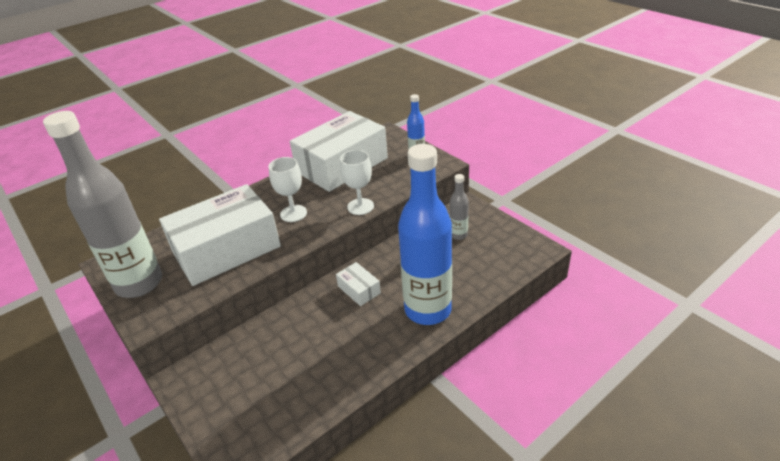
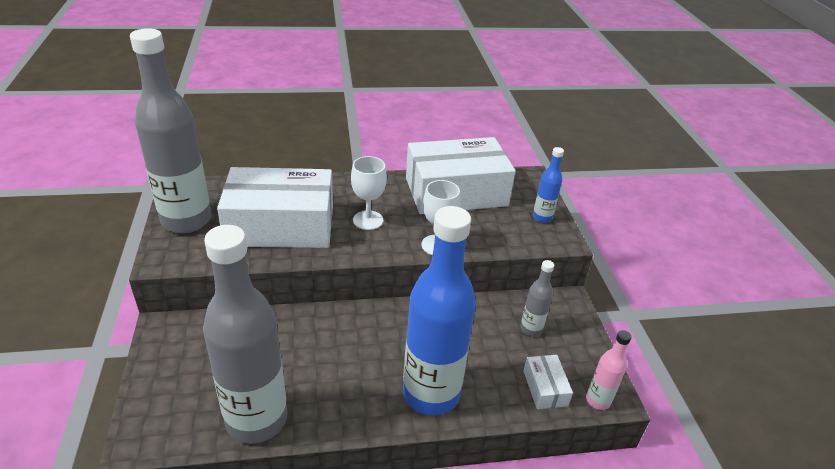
camera: 25 degrees right, 0 degrees up
white box [336,262,381,306] -> white box moved to [523,355,573,409]
none -> grey bottle [203,225,287,444]
none -> pink bottle [586,330,632,410]

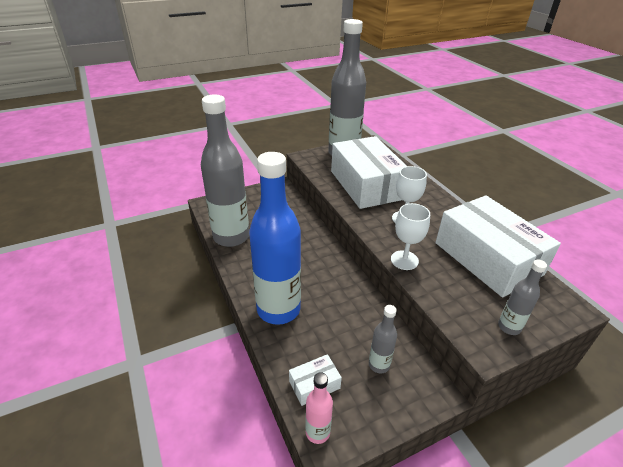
camera: 75 degrees right, 0 degrees up
blue bottle [533,147,564,223] -> grey bottle [498,260,547,335]

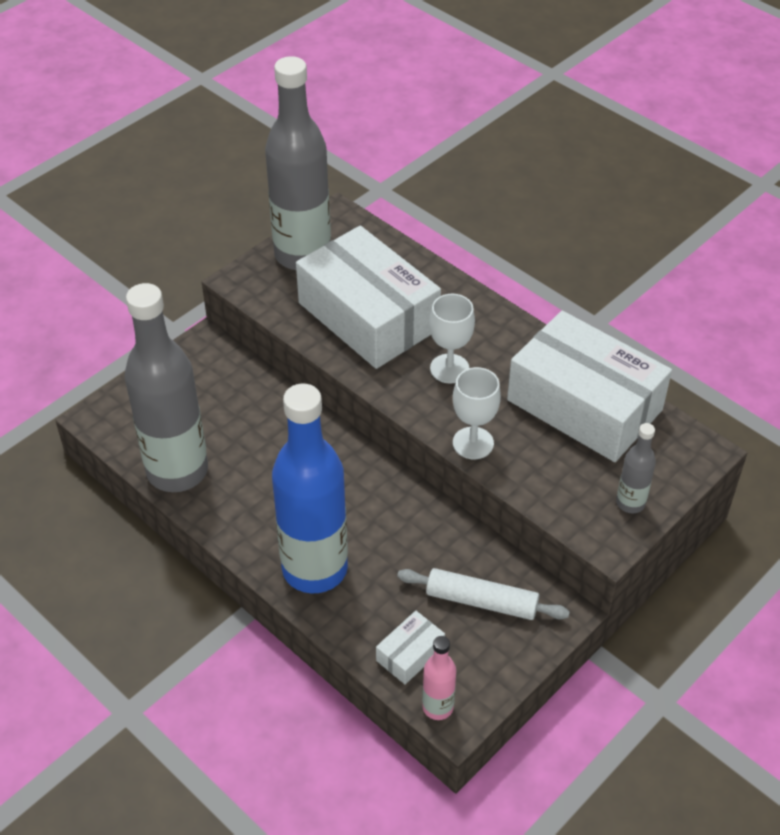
camera: 20 degrees left, 10 degrees up
grey bottle [369,305,397,374] -> white rolling pin [397,568,570,620]

